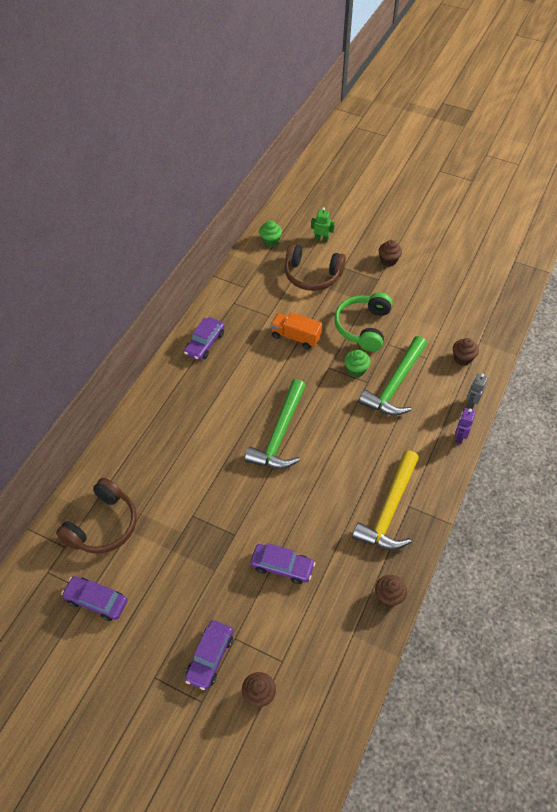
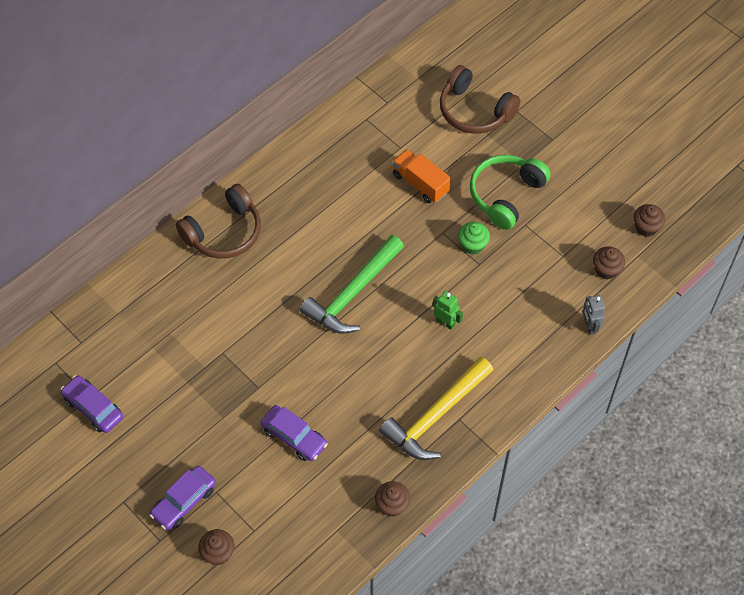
camera: 20 degrees right, 5 degrees up
brown headphones [56,478,136,554] -> brown headphones moved to [176,184,261,259]
purple car [184,317,225,360] -> none
green cupcake [259,220,282,247] -> none
green robot [311,207,335,242] -> green robot moved to [433,291,463,330]
green hammer [359,336,427,416] -> none
brown cupcake [379,240,402,267] -> brown cupcake moved to [634,204,665,237]
purple robot [455,408,476,444] -> none
grey robot [466,373,488,409] -> grey robot turned 60 degrees counterclockwise [583,295,605,335]

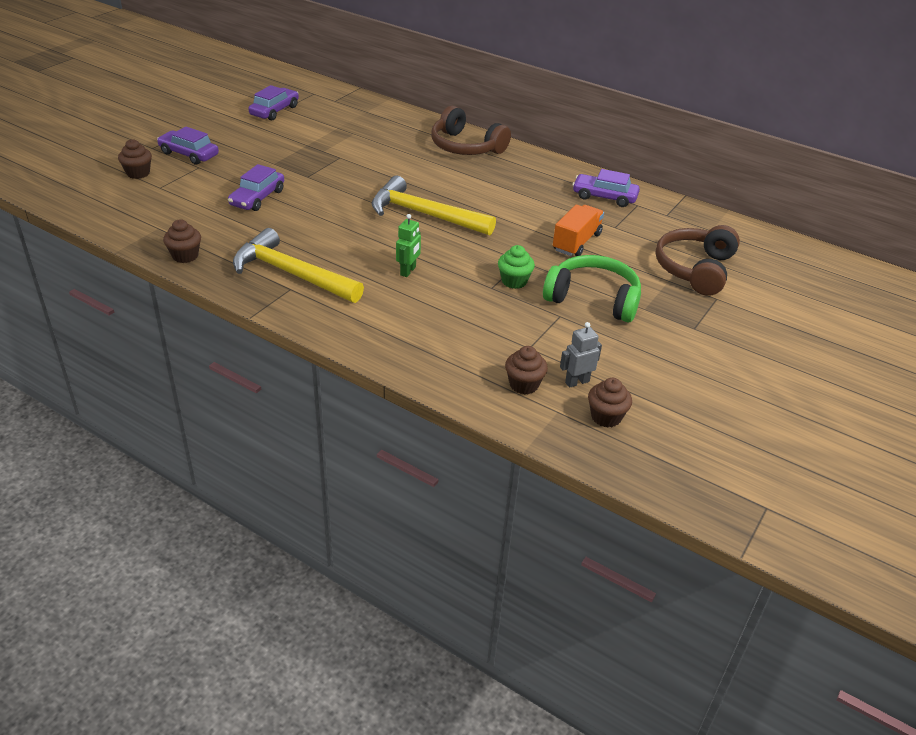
camera: 75 degrees right, 20 degrees down
green hammer [300,235,404,334] -> yellow hammer [372,176,496,235]
grey robot [583,295,605,335] -> grey robot moved to [560,322,602,388]
none -> purple car [572,169,640,207]

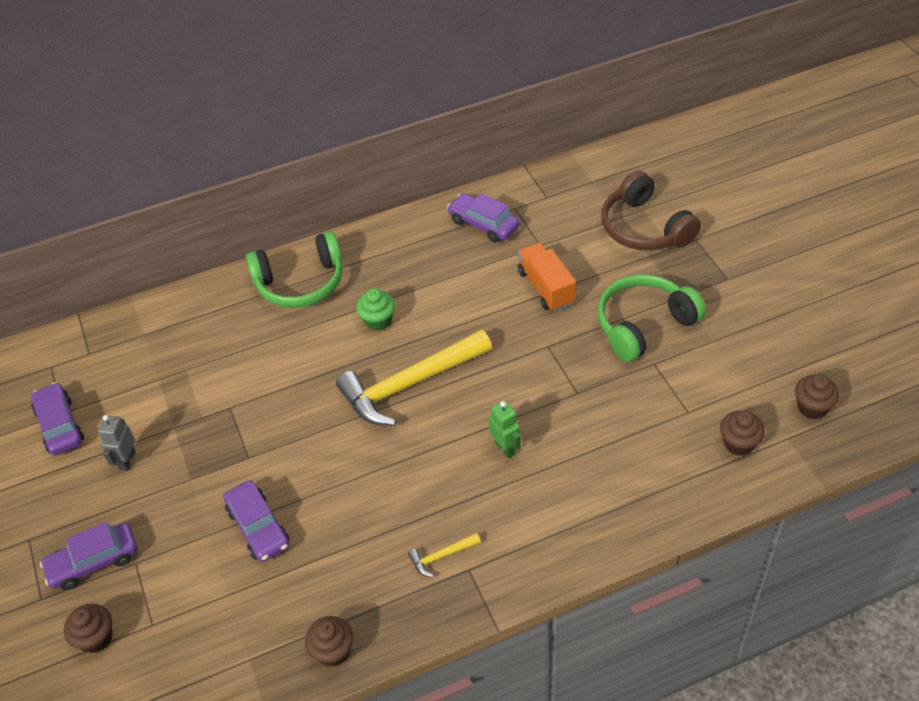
camera: 50 degrees left, 10 degrees up
yellow hammer [233,228,364,303] -> yellow hammer [408,533,481,577], size x0.41
brown headphones [431,106,511,155] -> green headphones [246,231,343,308]
green cupcake [498,245,535,289] -> green cupcake moved to [356,288,395,331]
grey robot [560,322,602,388] -> grey robot moved to [98,415,136,471]
purple car [572,169,640,207] -> purple car turned 75 degrees clockwise [447,193,520,242]

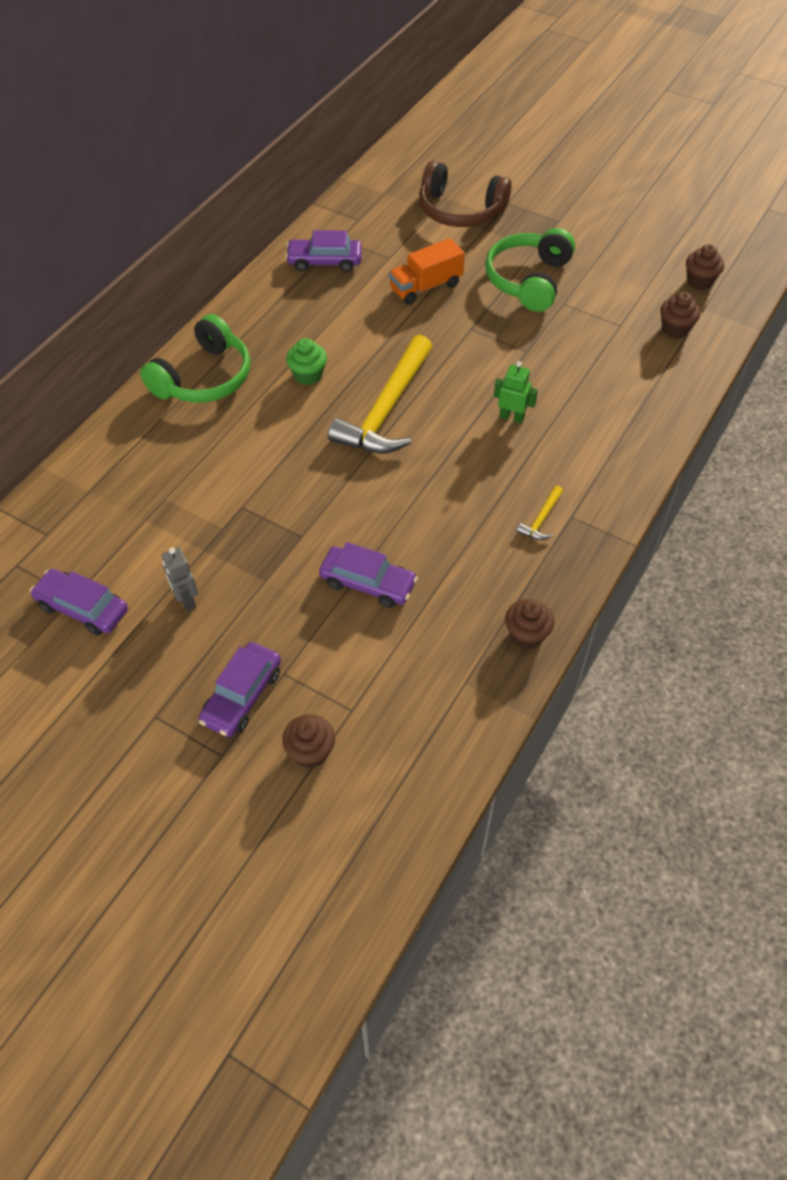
camera: 40 degrees left, 5 degrees up
orange truck [518,243,576,312] -> orange truck turned 60 degrees counterclockwise [389,238,465,305]

